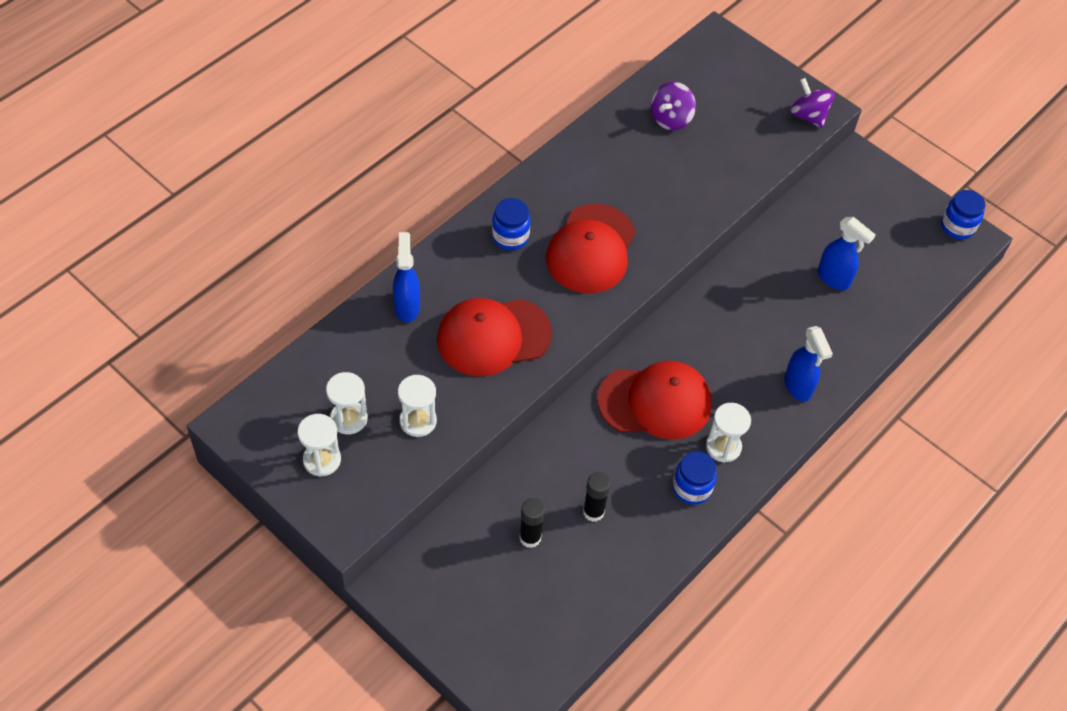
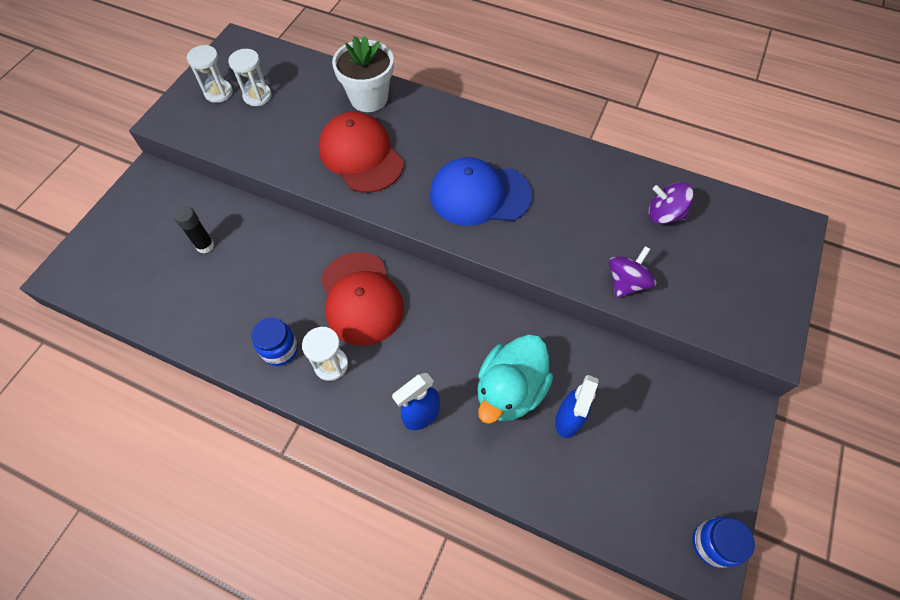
camera: 75 degrees right, 5 degrees up
blue spray bottle [393,232,420,322] -> white flower pot [332,36,394,112]
white hourglass [398,375,437,437] -> none
blue jar [492,198,530,250] -> none
red cap [546,204,635,293] -> blue cap [430,157,532,226]
black glue stick [583,472,611,522] -> none
purple spinning top [790,78,835,128] -> purple spinning top moved to [609,246,656,298]
none -> turquoise duck [477,335,553,424]

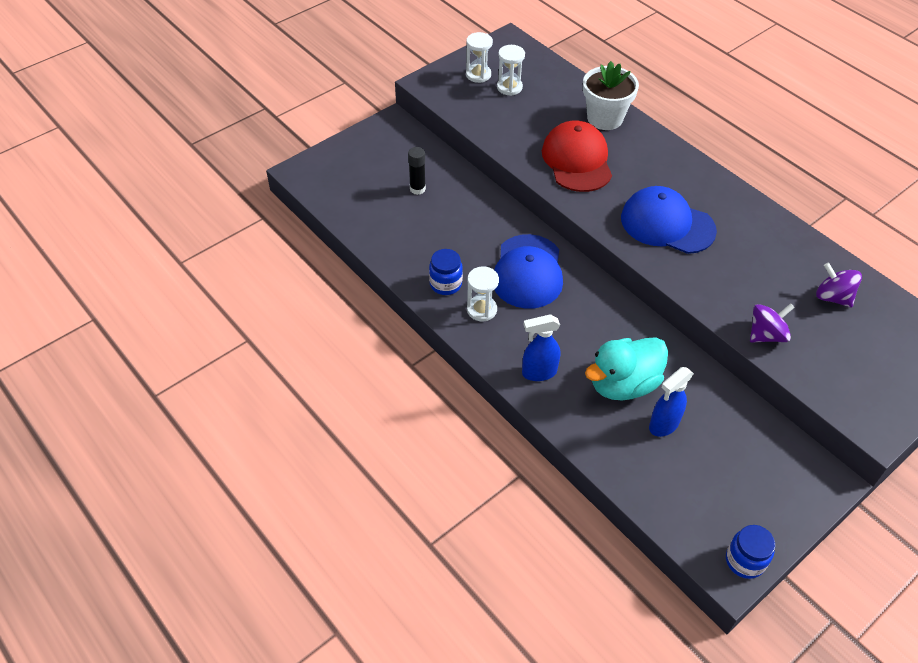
camera: 25 degrees right, 10 degrees down
red cap [321,252,404,346] -> blue cap [494,234,563,309]

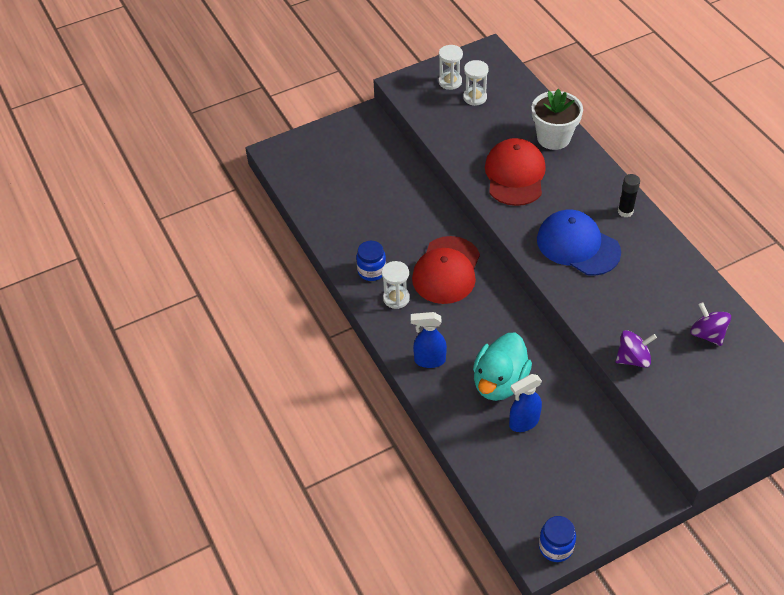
camera: 15 degrees right, 0 degrees up
black glue stick [408,147,426,195] -> black glue stick moved to [618,174,640,217]
blue cap [494,234,563,309] -> red cap [412,236,480,304]
turquoise duck [585,337,668,400] -> turquoise duck turned 45 degrees counterclockwise [473,333,532,401]

